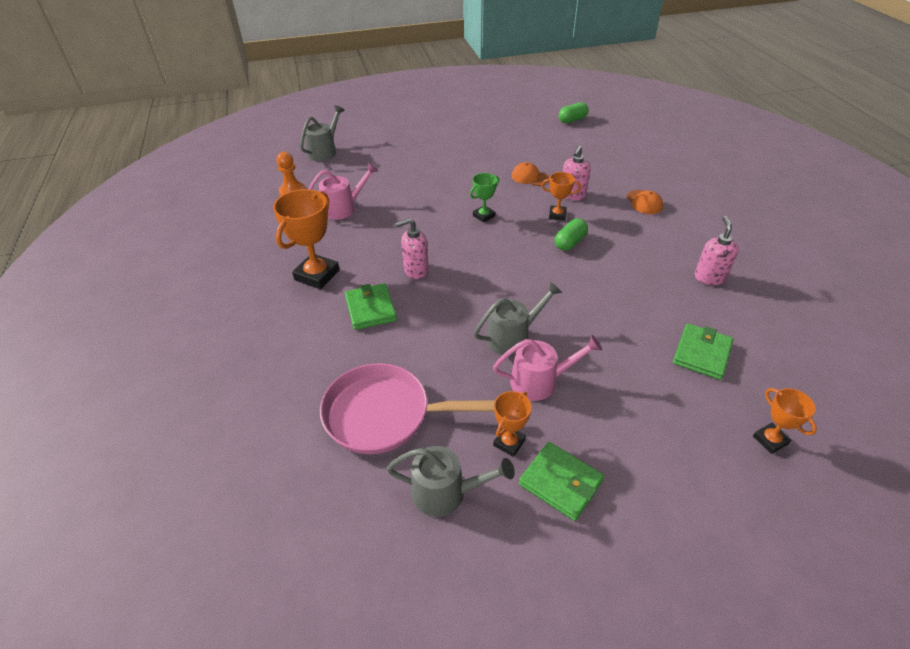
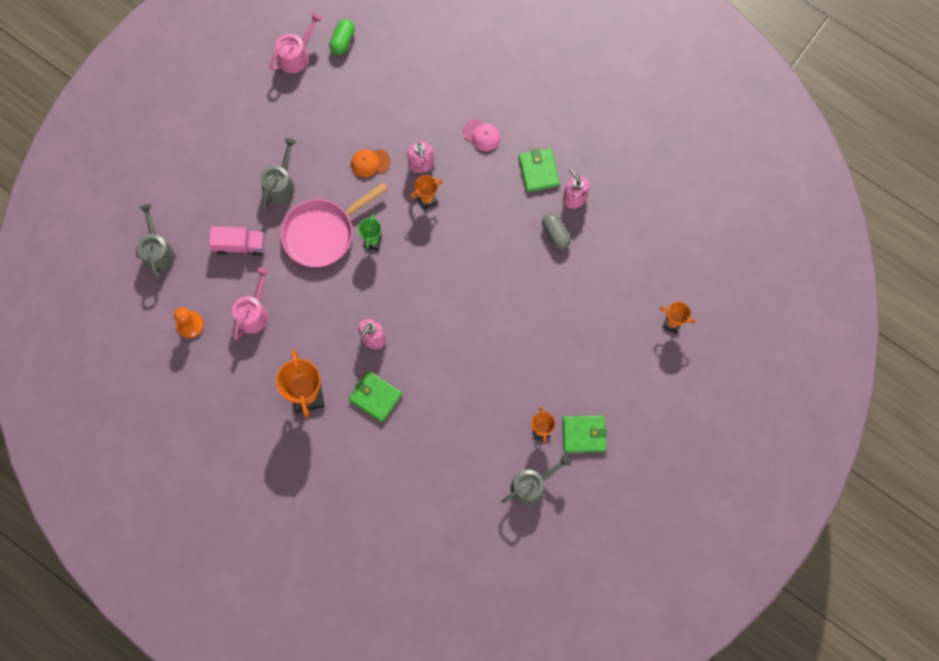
camera: 40 degrees left, 30 degrees up
pink pan [320,363,495,454] -> pink pan moved to [281,182,388,267]
grey watering can [474,282,562,355] -> grey watering can moved to [260,138,296,208]
pink watering can [493,335,602,401] -> pink watering can moved to [269,13,322,73]
green capsule [555,218,588,251] -> none
orange cap [626,190,663,214] -> pink cap [463,119,500,151]
green wallet [673,323,733,380] -> green wallet moved to [519,148,560,192]
none -> pink truck [209,226,265,256]
none -> grey capsule [542,213,571,250]

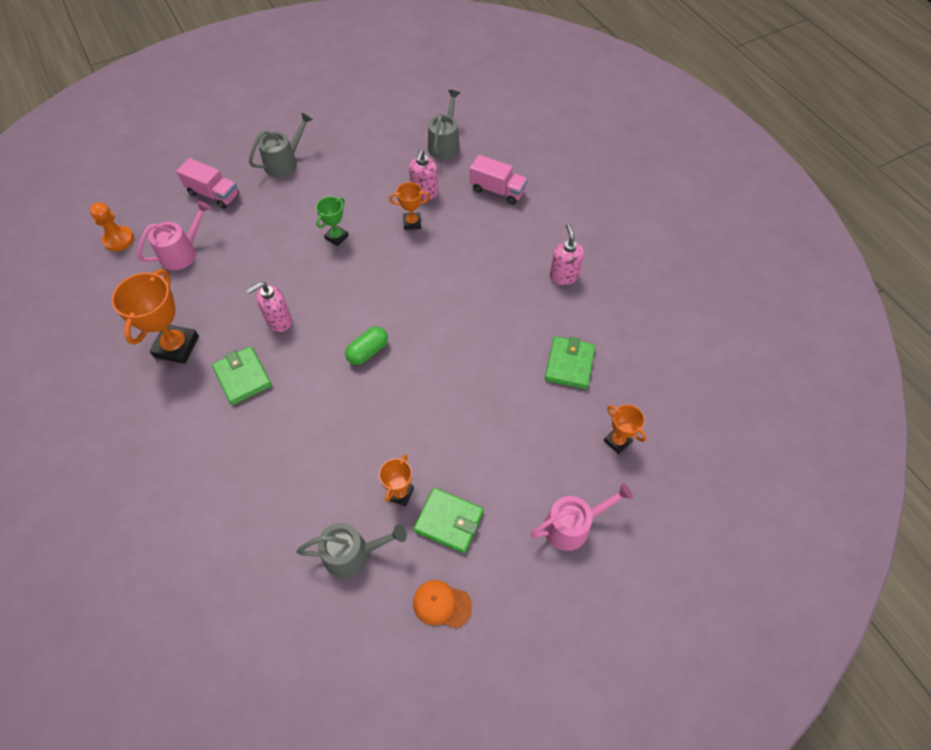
camera: 25 degrees right, 15 degrees down
grey watering can [137,204,175,279] -> grey watering can moved to [428,90,460,160]
pink watering can [269,13,322,73] -> pink watering can moved to [531,483,633,551]
pink pan [281,182,388,267] -> none
green capsule [329,19,355,55] -> green capsule moved to [345,327,388,365]
orange cap [351,149,390,177] -> orange cap moved to [413,580,472,628]
pink cap [463,119,500,151] -> pink truck [470,155,527,205]
green wallet [519,148,560,192] -> green wallet moved to [545,336,595,389]
grey capsule [542,213,571,250] -> none

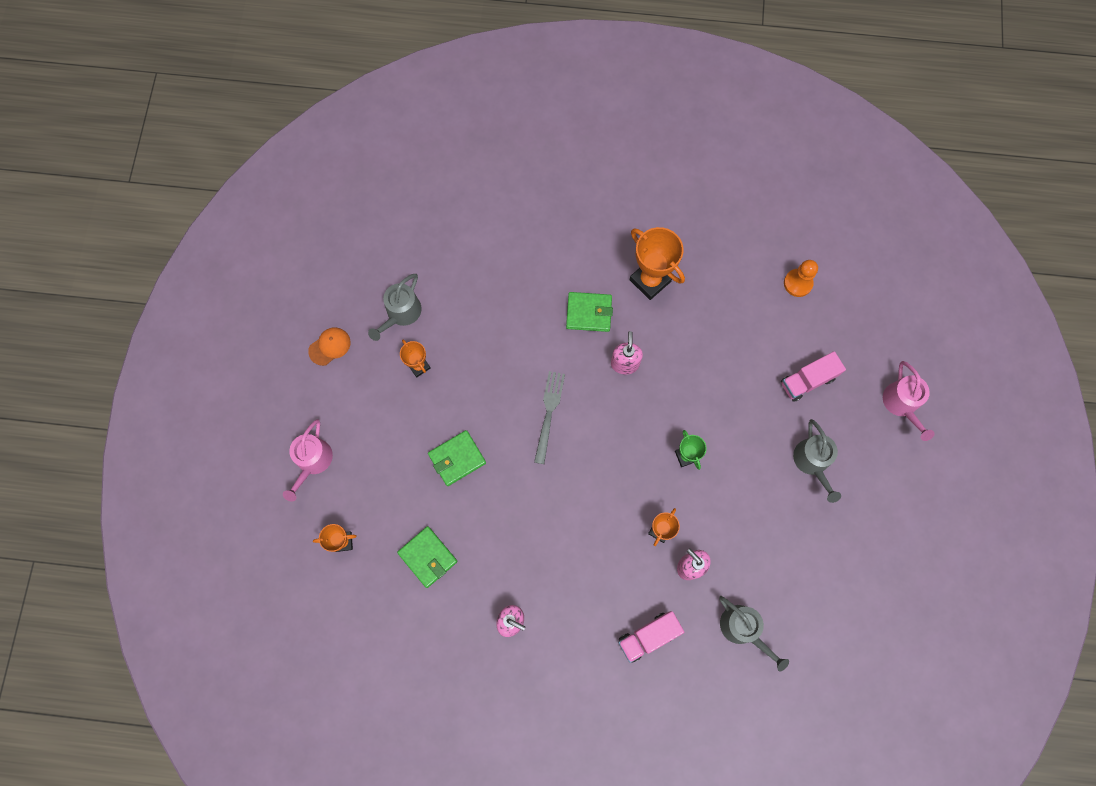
camera: 125 degrees right, 15 degrees up
pink watering can [137,201,211,270] -> pink watering can moved to [883,361,935,441]
green capsule [345,327,388,365] -> grey fork [534,371,565,464]
green wallet [413,487,484,553] -> green wallet moved to [428,430,486,486]

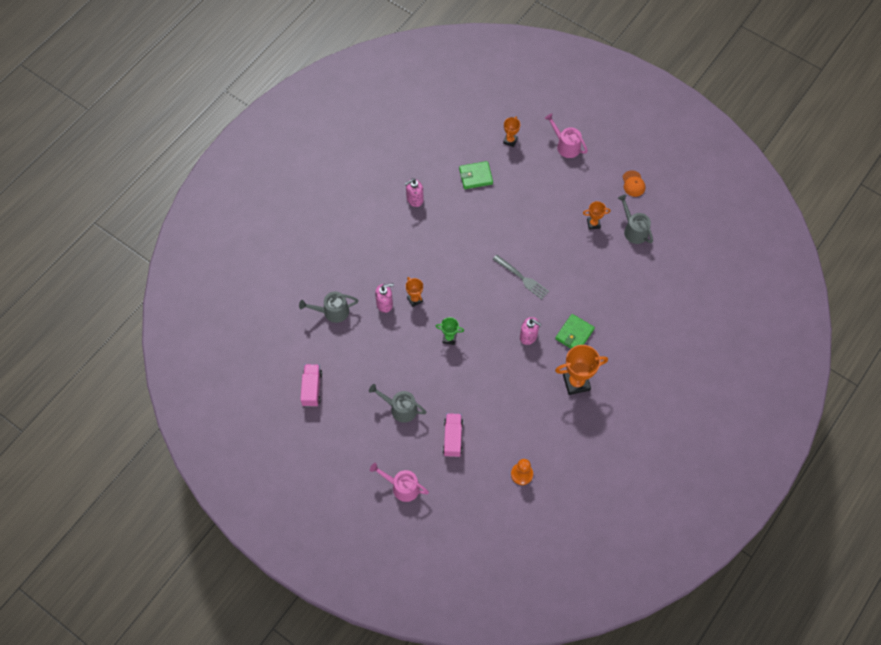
camera: 120 degrees right, 10 degrees down
green wallet [428,430,486,486] -> none
pink truck [618,611,684,663] -> pink truck moved to [300,364,322,407]

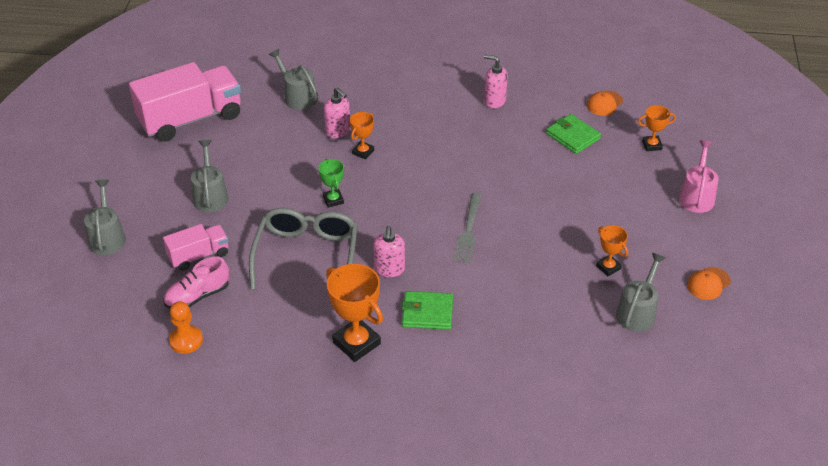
camera: 60 degrees right, 20 degrees down
pink truck [300,364,322,407] -> pink truck [129,62,241,142], size x1.91
pink watering can [370,463,429,502] -> grey watering can [84,180,126,255]
none -> pink shoe [163,256,229,309]
none -> grey glasses [249,208,358,290]
none -> orange cap [587,91,623,116]

